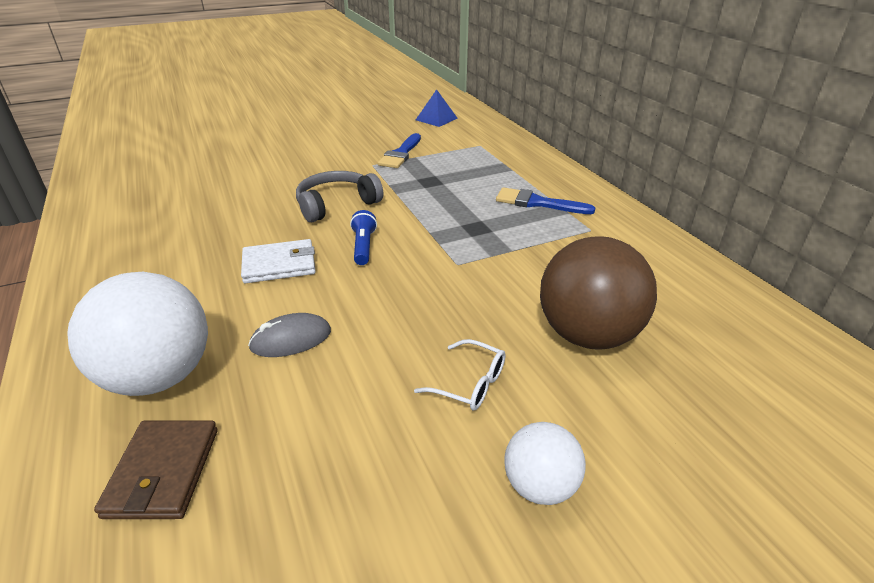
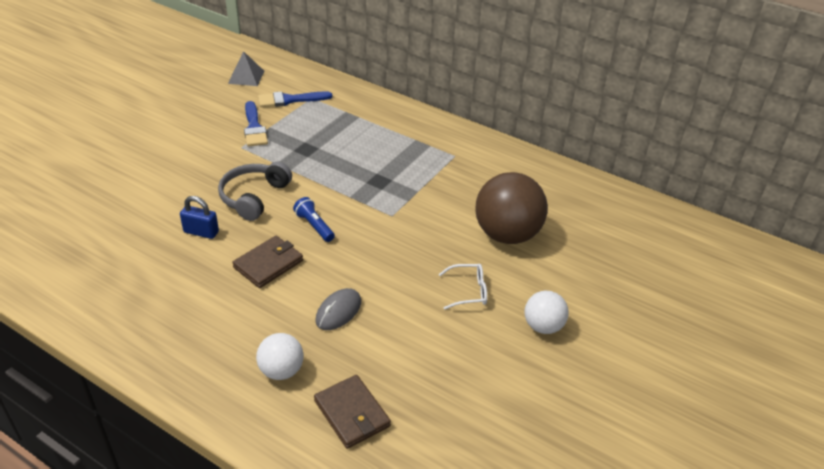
camera: 35 degrees left, 5 degrees up
white ball [67,272,208,396] -> white ball [256,333,304,380], size x0.54
white wallet [241,239,316,283] -> brown wallet [232,236,303,288]
blue pyramid [416,89,458,127] -> grey pyramid [228,51,264,86]
blue brush [496,187,595,214] -> blue brush moved to [258,91,332,107]
none -> blue padlock [180,196,219,239]

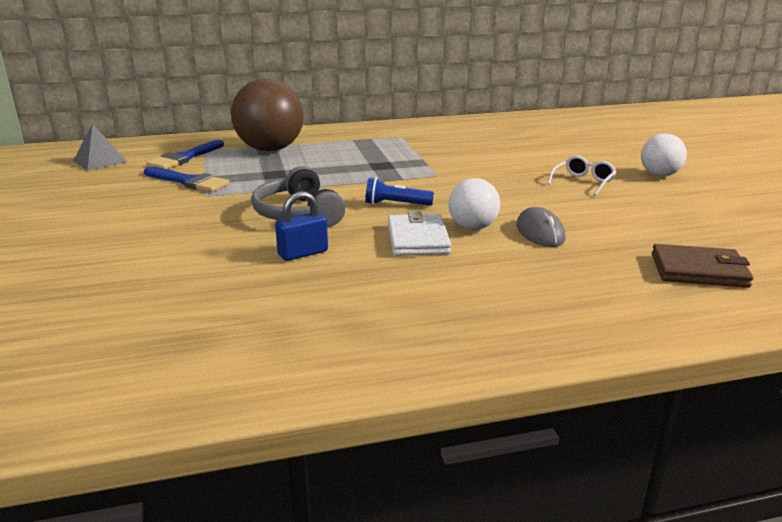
camera: 45 degrees left, 15 degrees down
brown wallet [232,236,303,288] -> white wallet [388,211,451,256]
white ball [256,333,304,380] -> white ball moved to [448,178,500,230]
brown ball [475,172,548,244] -> brown ball moved to [231,78,304,151]

